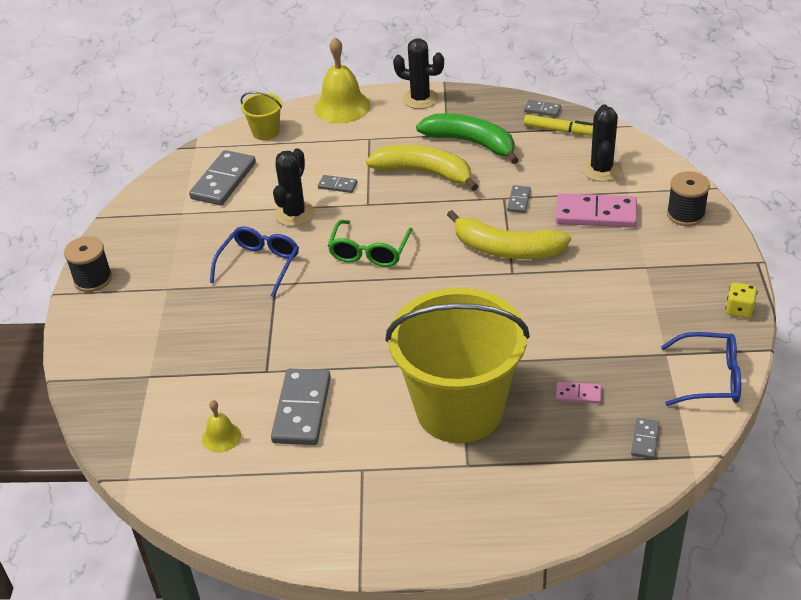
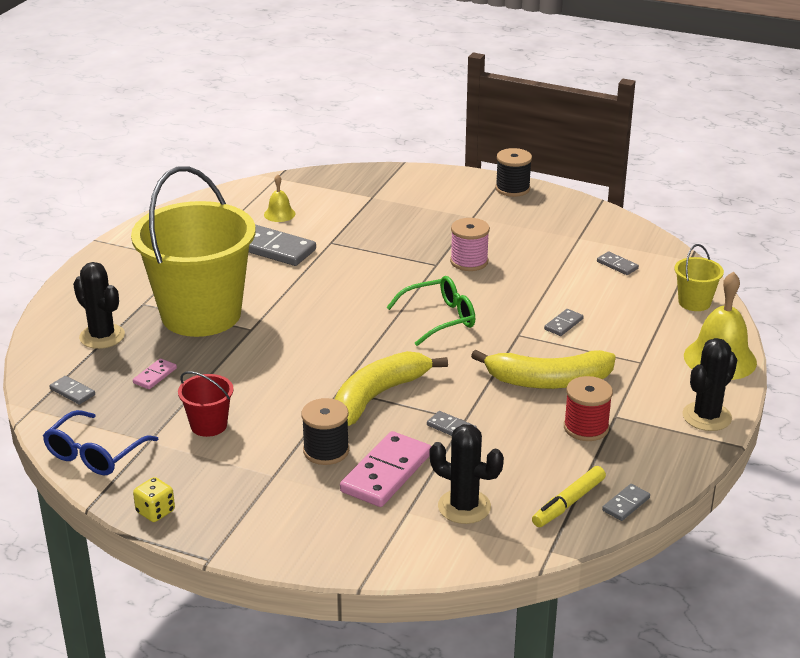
camera: 110 degrees right, 10 degrees down
grey domino [189,150,256,206] -> grey domino [597,251,639,275], size x0.48
blue glasses [210,226,299,298] -> pink spool [450,218,490,271]
black cactus [273,148,315,226] -> black cactus moved to [73,262,125,349]
green glasses [328,220,413,267] -> green glasses turned 120 degrees clockwise [386,276,475,346]
yellow banana [366,145,478,191] -> yellow banana turned 45 degrees clockwise [471,350,616,389]
green banana [416,113,519,164] -> red spool [564,376,613,441]
black spool [667,171,710,226] -> black spool moved to [301,398,349,465]
none -> red bucket [178,371,234,437]

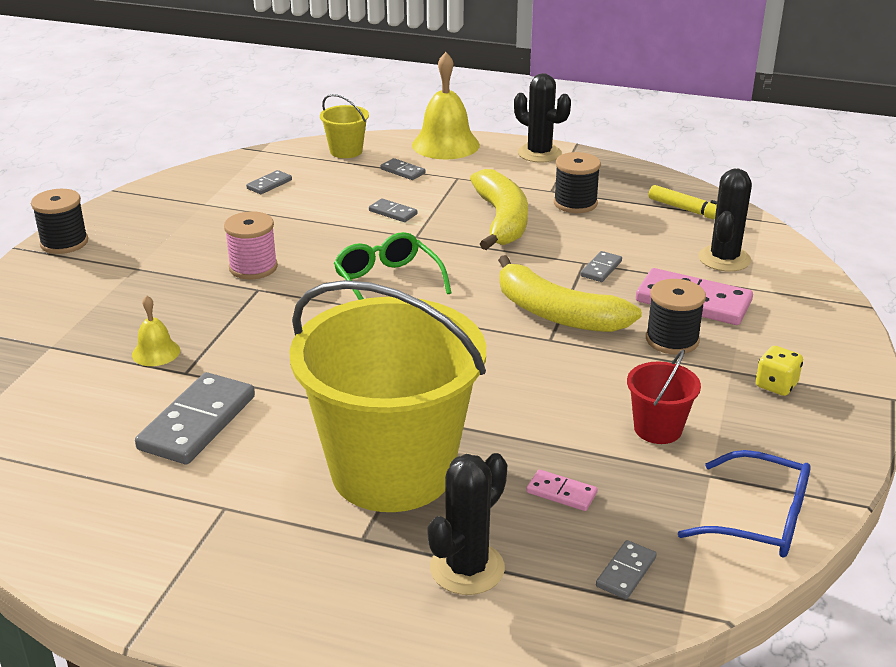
camera: 95 degrees left, 0 degrees up
yellow dice [133,477,175,522] -> yellow dice moved to [756,346,803,396]
yellow bell [264,174,296,222] -> yellow bell moved to [132,295,180,366]
red spool [564,376,613,441] -> black spool [554,152,601,213]
grey domino [602,484,650,521] -> grey domino moved to [381,158,425,180]

